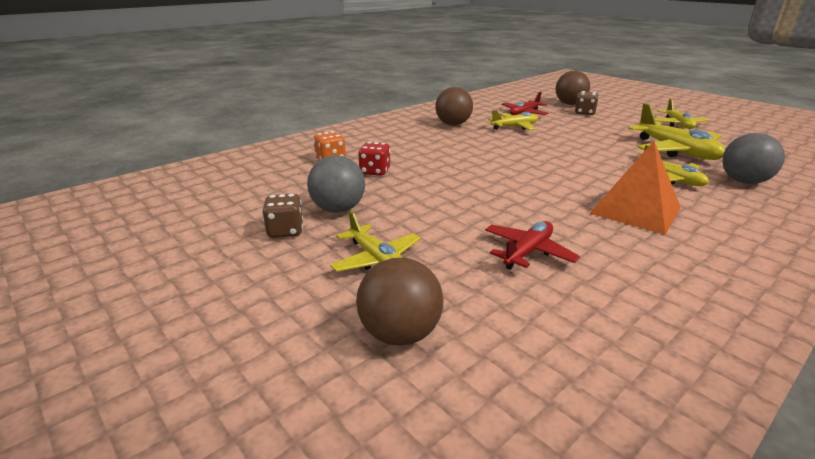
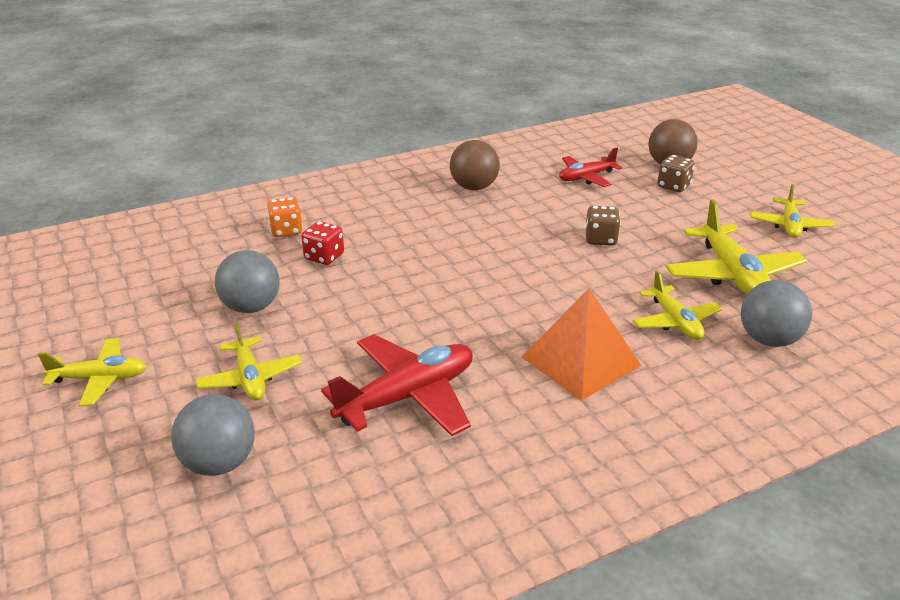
camera: 15 degrees right, 5 degrees up
brown dice [262,194,303,238] -> brown dice moved to [585,206,621,246]
brown ball [356,258,443,346] -> grey ball [171,394,255,476]
red plane [485,221,580,270] -> red plane [321,334,473,436], size x1.62
yellow plane [488,110,538,130] -> yellow plane moved to [38,338,147,406]

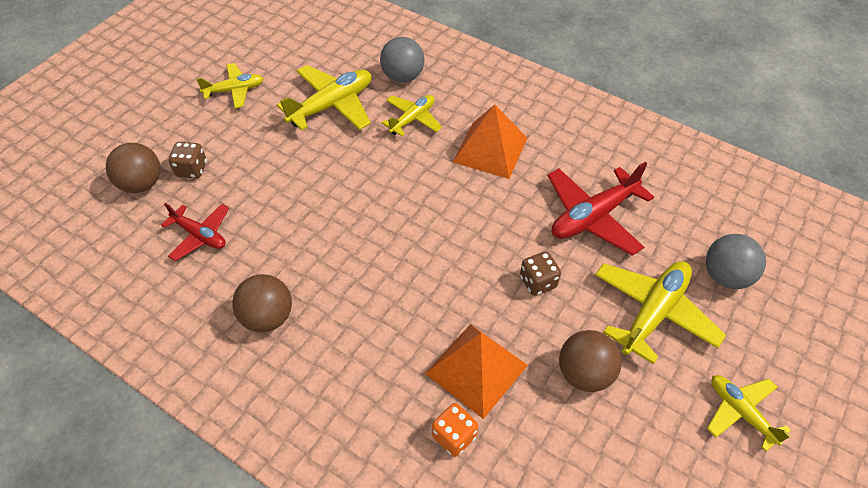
camera: 120 degrees left, 20 degrees up
yellow plane [195,322,302,400] -> yellow plane [595,261,726,364], size x1.62
grey ball [215,250,280,313] -> brown ball [559,330,622,392]
red dice [301,221,344,265] -> orange pyramid [425,324,528,419]
red plane [321,334,473,436] -> red plane turned 60 degrees counterclockwise [547,162,654,256]
brown dice [585,206,621,246] -> brown dice moved to [520,251,561,296]

